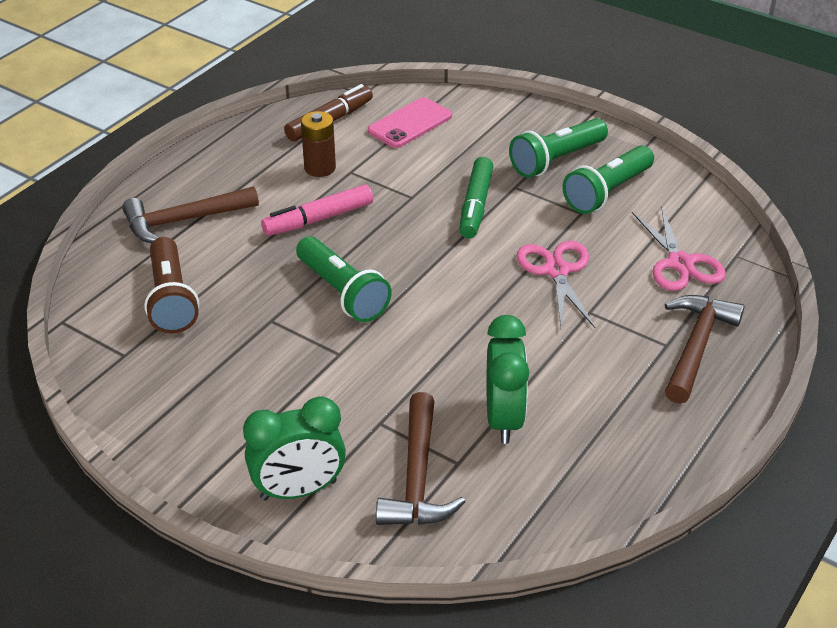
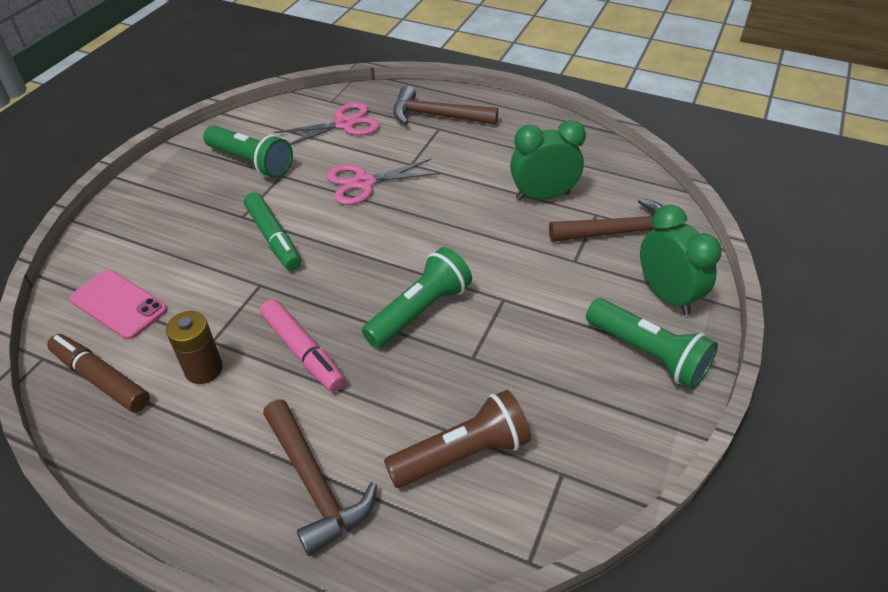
camera: 100 degrees left, 5 degrees up
green marker [459,157,493,238] -> green marker turned 60 degrees clockwise [244,192,301,270]
green flashlight [509,118,608,178] -> green flashlight moved to [586,298,718,389]

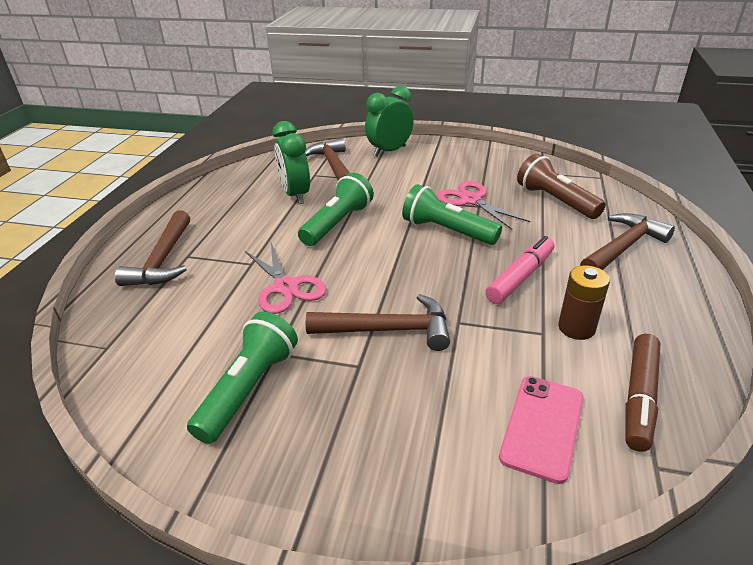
camera: 100 degrees left, 10 degrees down
green marker [244,192,301,270] -> brown hammer [306,294,450,351]
pink scissors [274,102,380,145] -> pink scissors moved to [436,181,531,229]
green flashlight [586,298,718,389] -> green flashlight moved to [298,173,374,246]

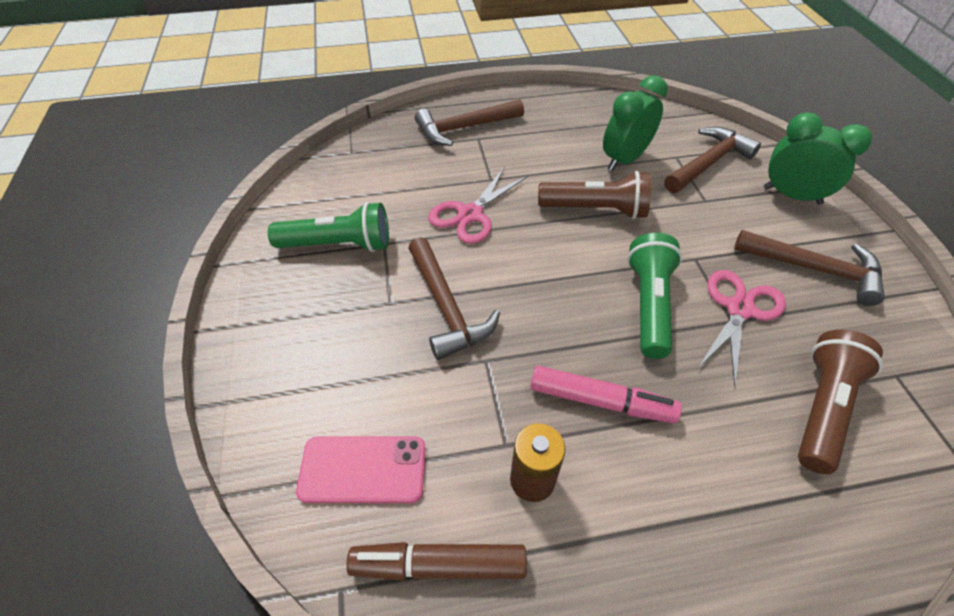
camera: 65 degrees right, 15 degrees up
green flashlight [298,173,374,246] -> brown flashlight [538,171,651,219]
brown hammer [580,213,675,270] -> brown hammer moved to [734,230,885,306]

